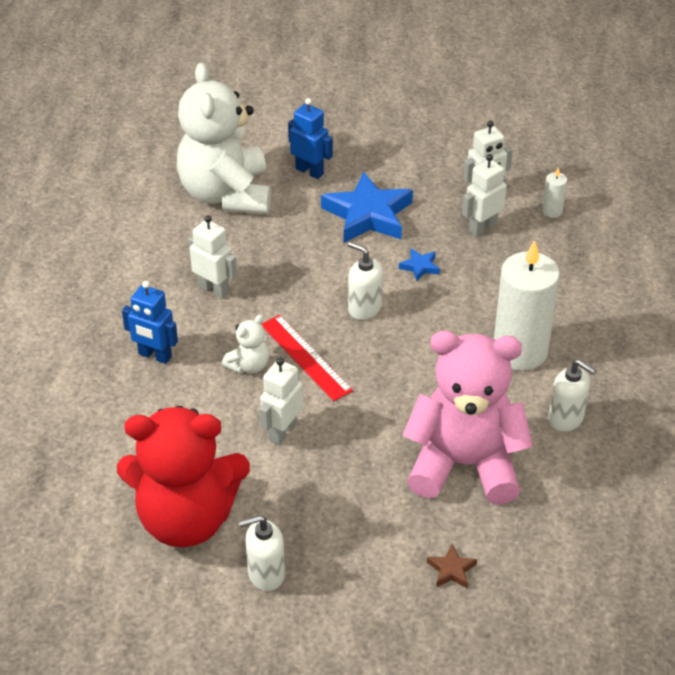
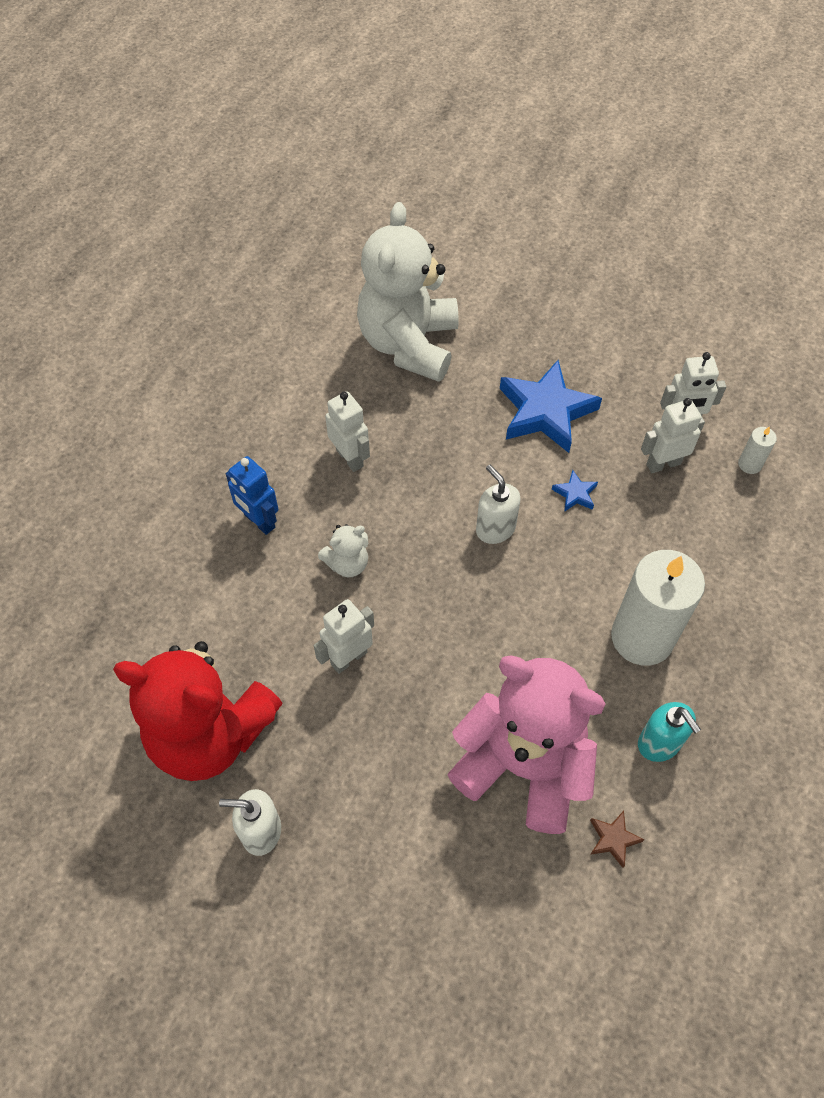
camera: 20 degrees right, 15 degrees up
red ruler [261,315,353,401] -> none
blue robot [288,98,333,179] -> none
brown star [427,544,477,589] -> brown star moved to [590,811,645,868]
white soap dispenser [548,359,596,432] -> turquoise soap dispenser [638,702,701,762]

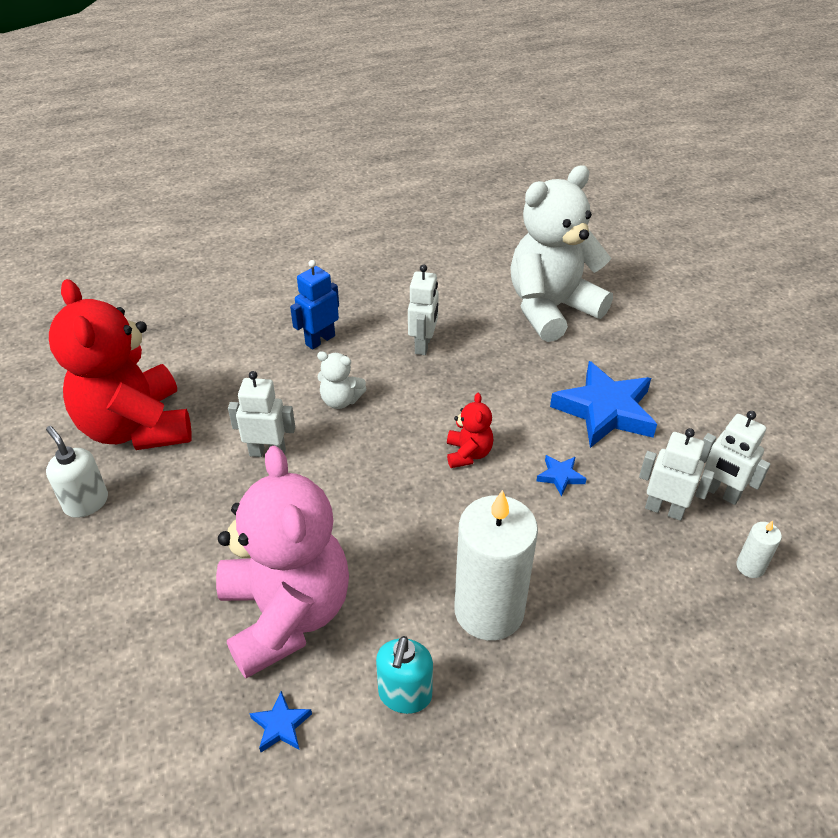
camera: 45 degrees right, 15 degrees down
blue robot [226,456,278,535] -> blue robot turned 45 degrees clockwise [290,260,339,350]
white soap dispenser [476,465,520,544] -> red teddy bear [447,393,493,468]
brown star [590,811,645,868] -> blue star [249,691,312,752]

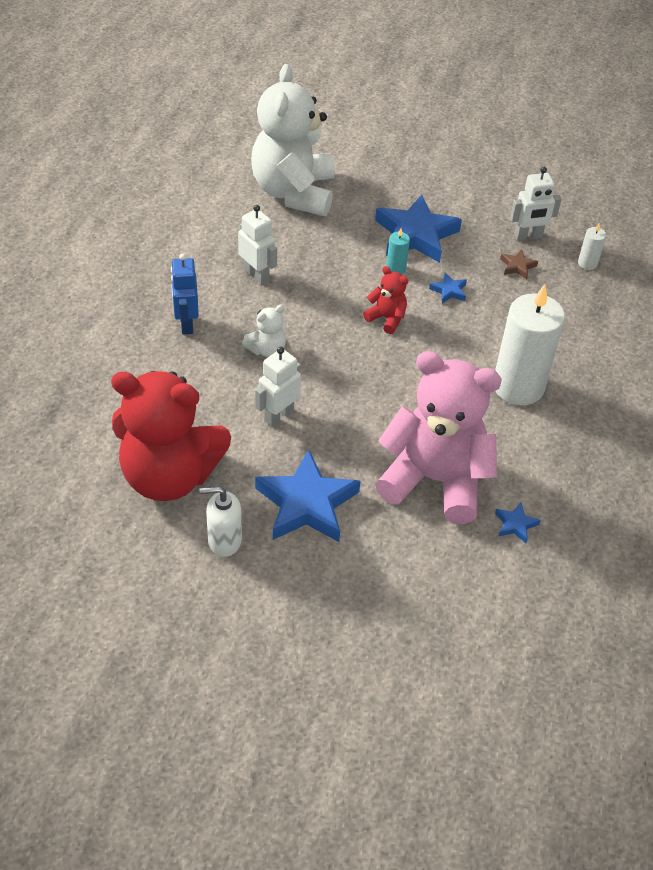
camera: 55 degrees left, 5 degrees up
turquoise soap dispenser [376,636,433,714] -> none
white robot [639,428,715,521] -> brown star [500,249,538,279]
none -> blue star [255,450,361,542]
none -> turquoise candle [386,228,410,274]

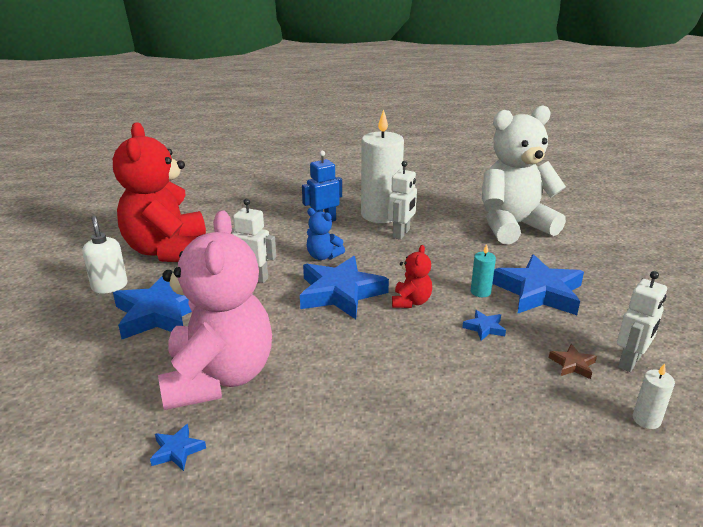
camera: 70 degrees right, 20 degrees down
white teddy bear [242,304,286,357] -> blue teddy bear [307,208,345,260]
white candle [495,284,565,405] -> white candle moved to [361,109,404,223]
white robot [510,167,562,241] -> white robot turned 105 degrees counterclockwise [617,271,667,372]
none -> blue star [300,256,389,319]

